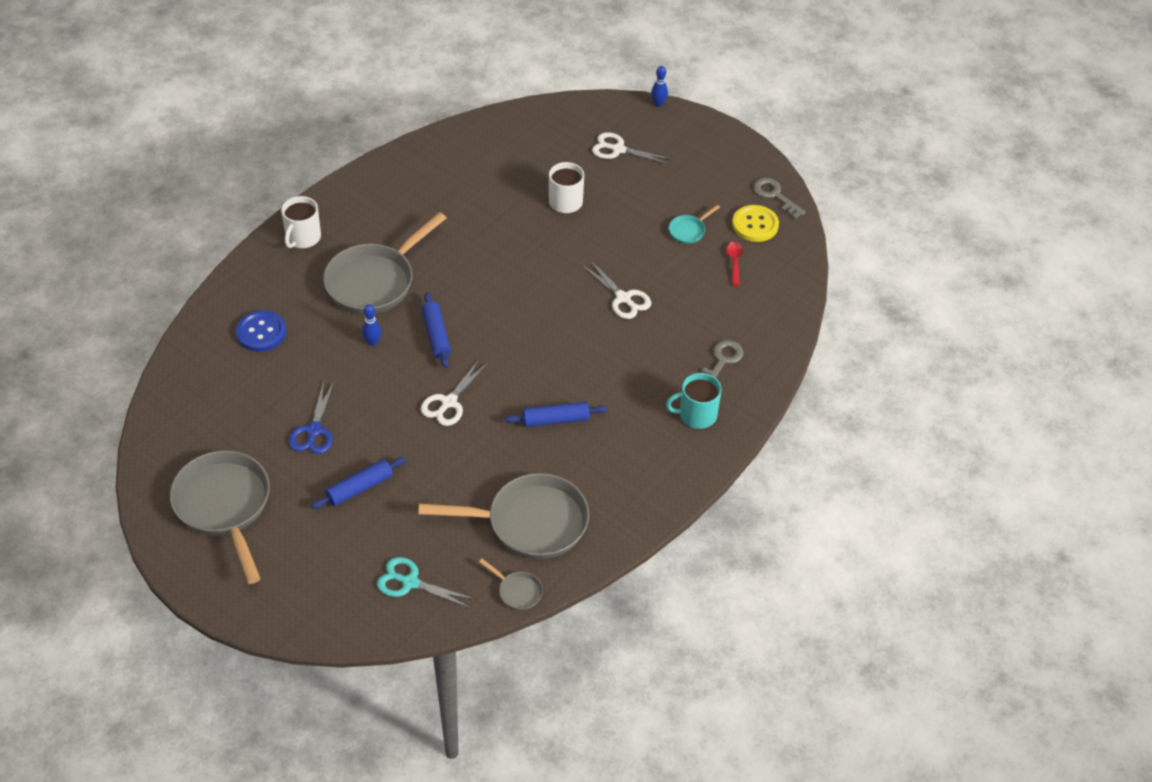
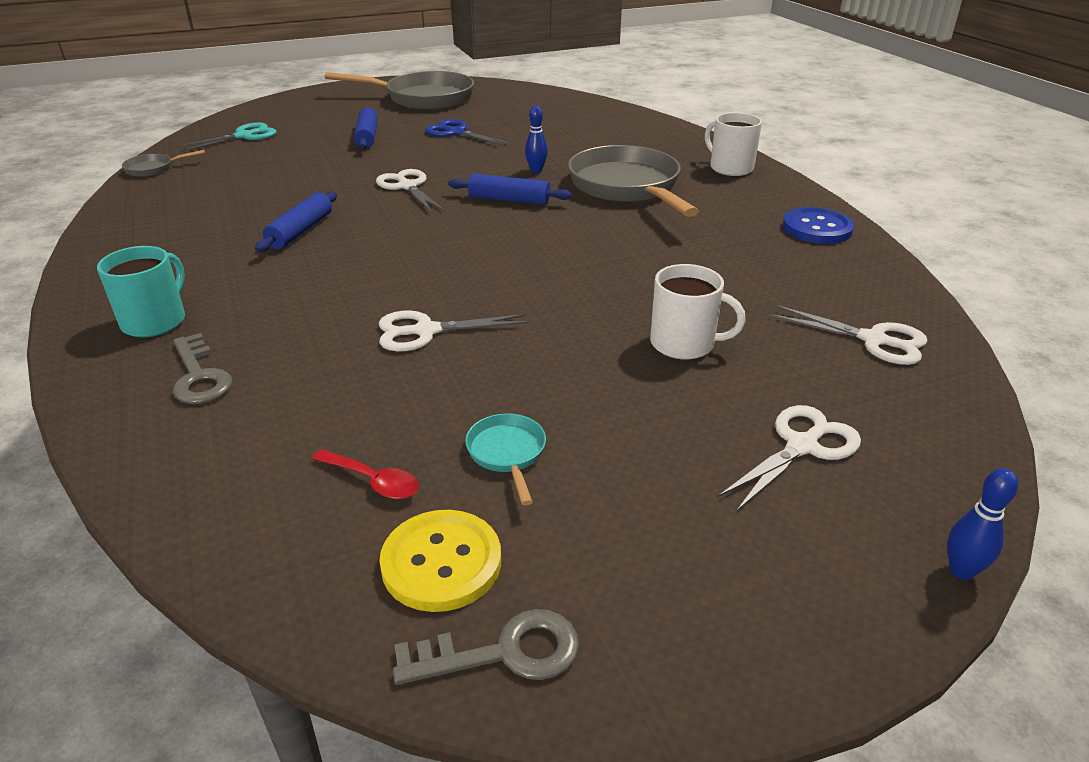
camera: 120 degrees right, 15 degrees down
blue button [236,310,286,352] -> blue button moved to [783,207,854,244]
grey pan [418,473,589,559] -> none
none -> white scissors [769,305,928,365]

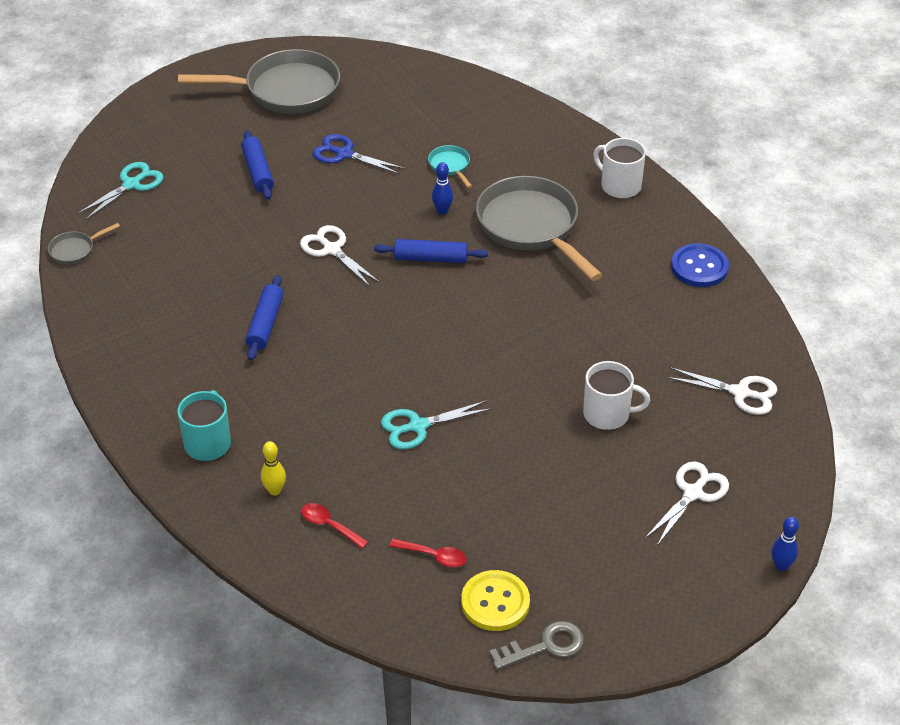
camera: 10 degrees left, 10 degrees up
grey key [173,333,232,404] -> yellow bowling pin [261,441,286,496]
white scissors [379,310,529,352] -> turquoise scissors [381,400,492,449]
turquoise pan [465,414,546,506] -> turquoise pan moved to [428,145,472,188]
none -> red spoon [301,503,368,549]

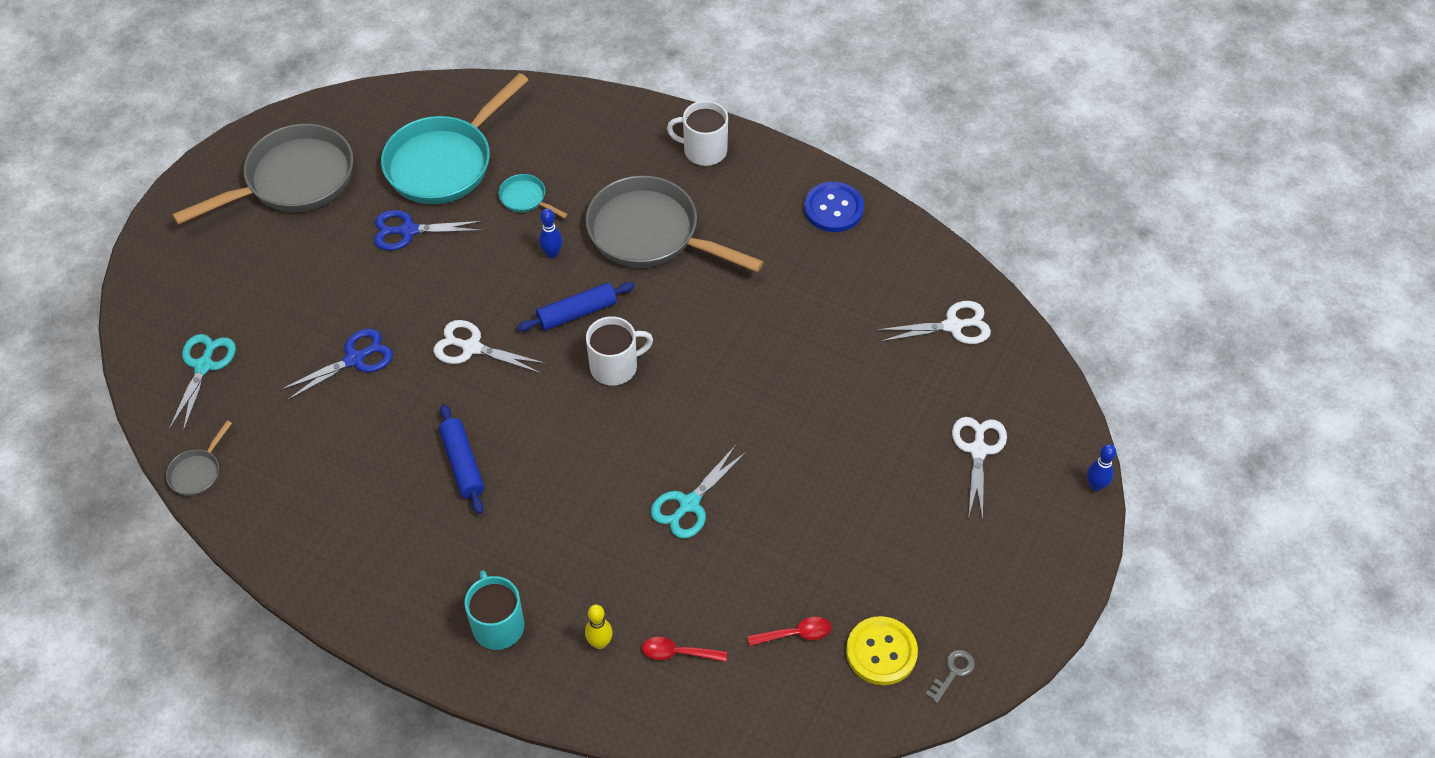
camera: 30 degrees left, 10 degrees up
blue rolling pin [241,130,274,200] -> none
grey key [489,621,584,670] -> grey key [925,650,975,703], size x0.65
white mug [583,361,650,430] -> white mug moved to [586,316,653,386]
none -> blue scissors [280,329,393,400]
none -> turquoise pan [381,73,528,204]

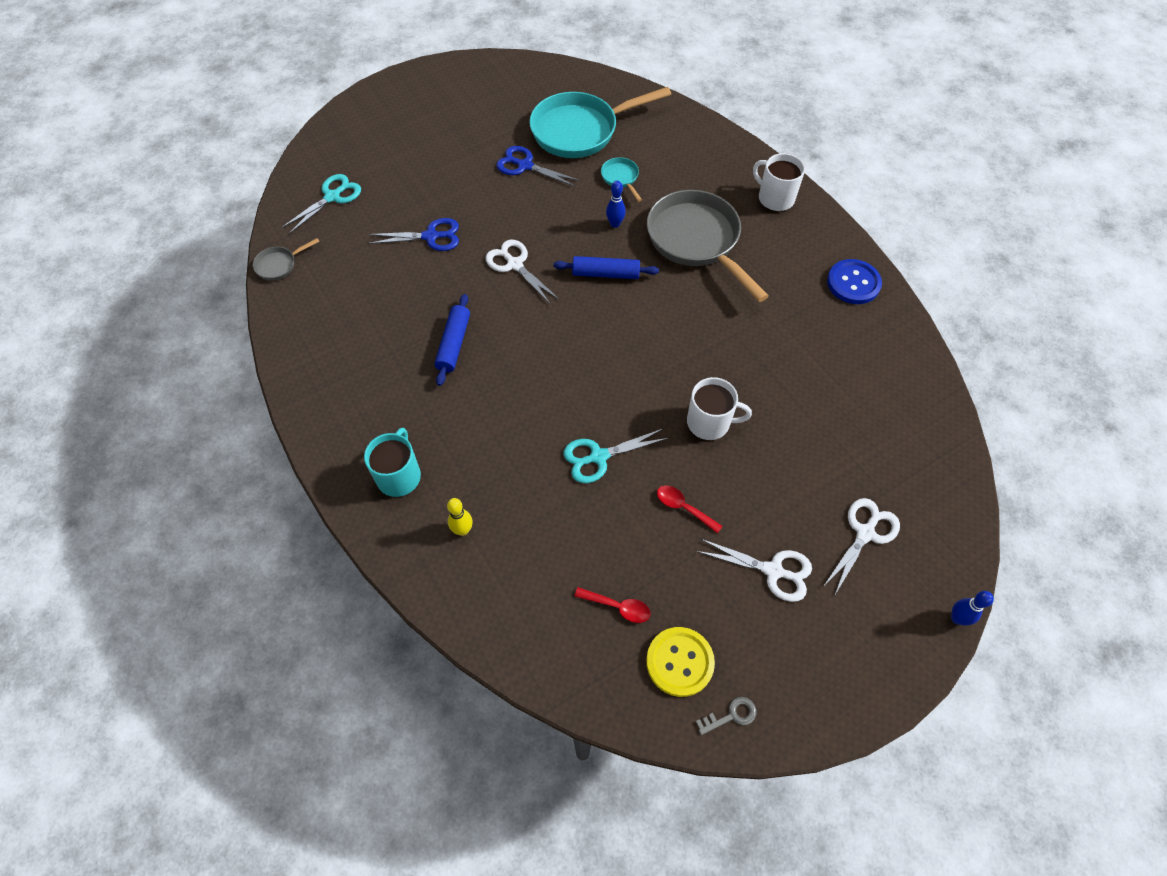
camera: 30 degrees right, 5 degrees up
grey pan [172,124,353,225] -> none
white mug [586,316,653,386] -> white mug moved to [687,377,752,440]
red spoon [642,637,727,662] -> red spoon moved to [657,485,722,534]
white scissors [877,301,991,344] -> white scissors moved to [696,539,812,602]

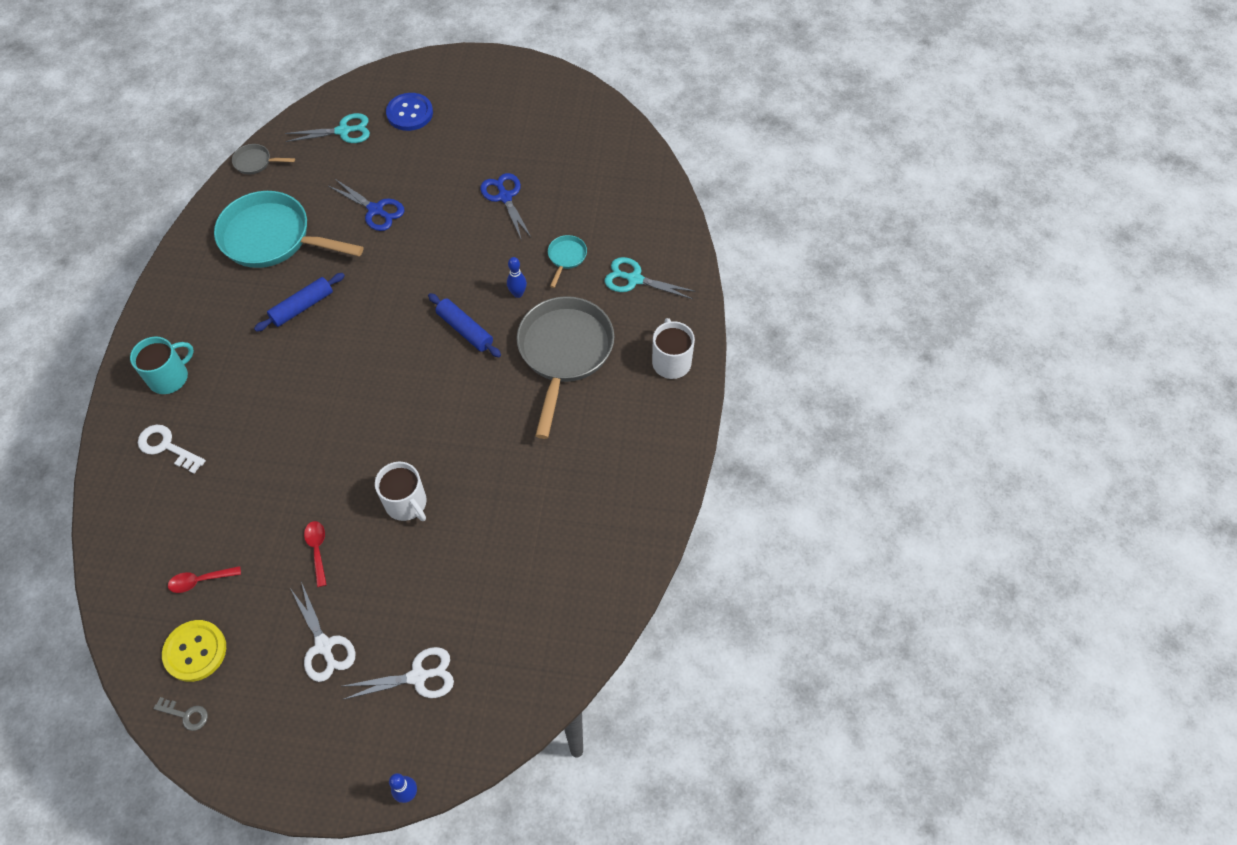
camera: 40 degrees right, 0 degrees up
yellow bowling pin [447,498,473,536] -> white key [138,425,206,474]
white scissors [485,239,560,305] -> none
turquoise pan [529,87,671,158] -> turquoise pan moved to [214,191,364,268]
turquoise scissors [563,428,669,483] -> turquoise scissors moved to [605,257,696,299]
red spoon [574,587,650,623] -> red spoon turned 105 degrees clockwise [168,566,241,593]
blue button [827,259,882,304] -> blue button moved to [386,93,433,131]

